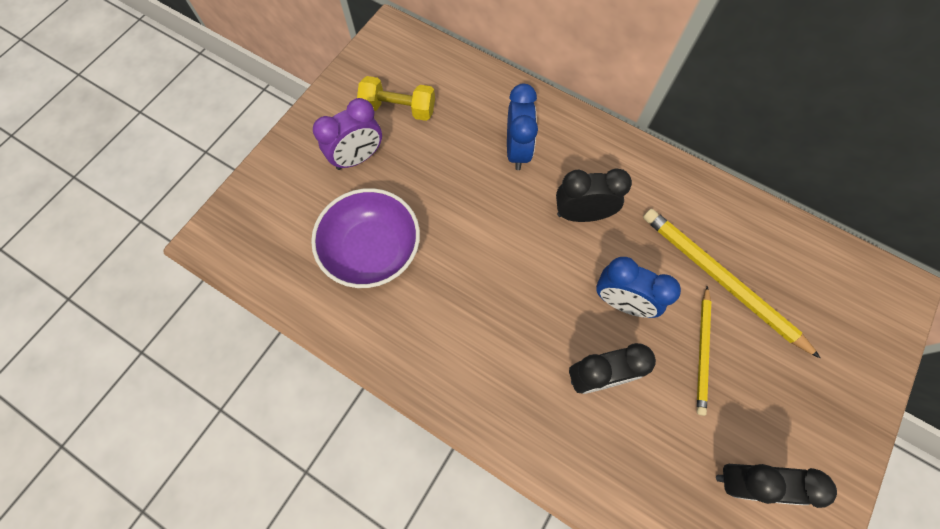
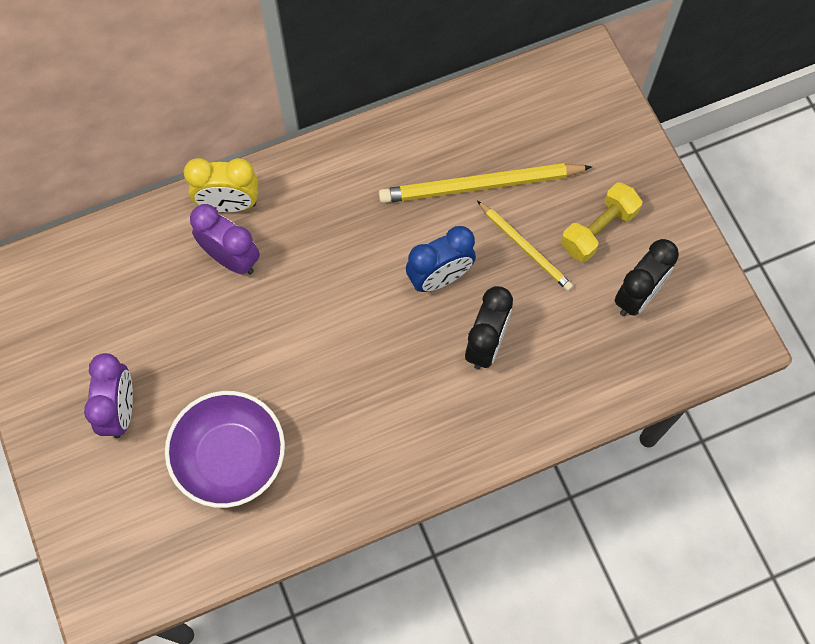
camera: 55 degrees left, 0 degrees up
yellow dumbbell [357,76,435,121] -> yellow dumbbell moved to [561,182,642,262]
blue clock [507,84,538,170] -> purple clock [190,204,260,274]
black clock [556,168,632,222] -> none
none -> yellow clock [184,158,258,212]

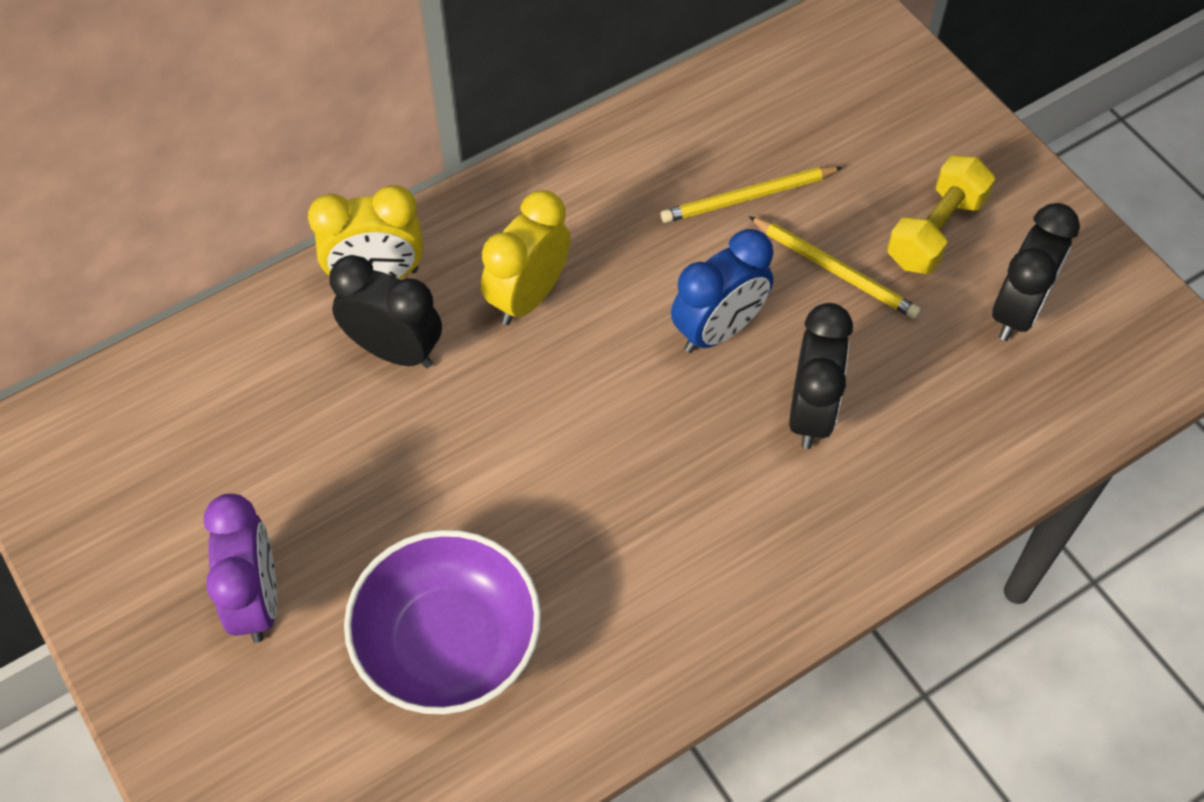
camera: 10 degrees left, 10 degrees down
purple clock [190,204,260,274] -> black clock [329,255,442,368]
yellow pencil [378,163,592,203] -> yellow pencil [660,167,843,223], size x0.60
none -> yellow clock [481,190,571,325]

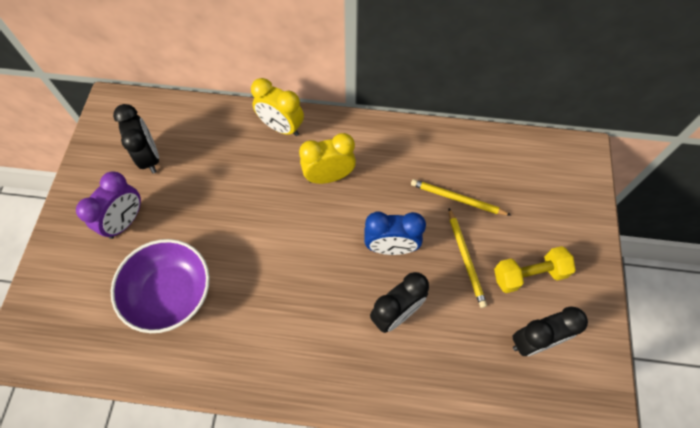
camera: 40 degrees right, 5 degrees up
black clock [329,255,442,368] -> black clock moved to [113,104,159,173]

